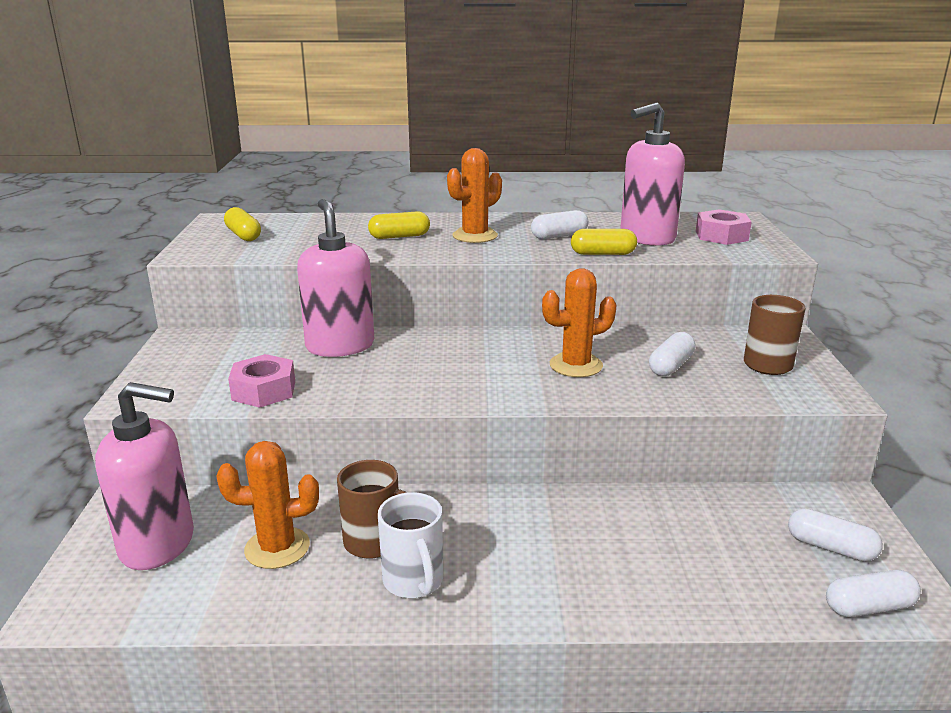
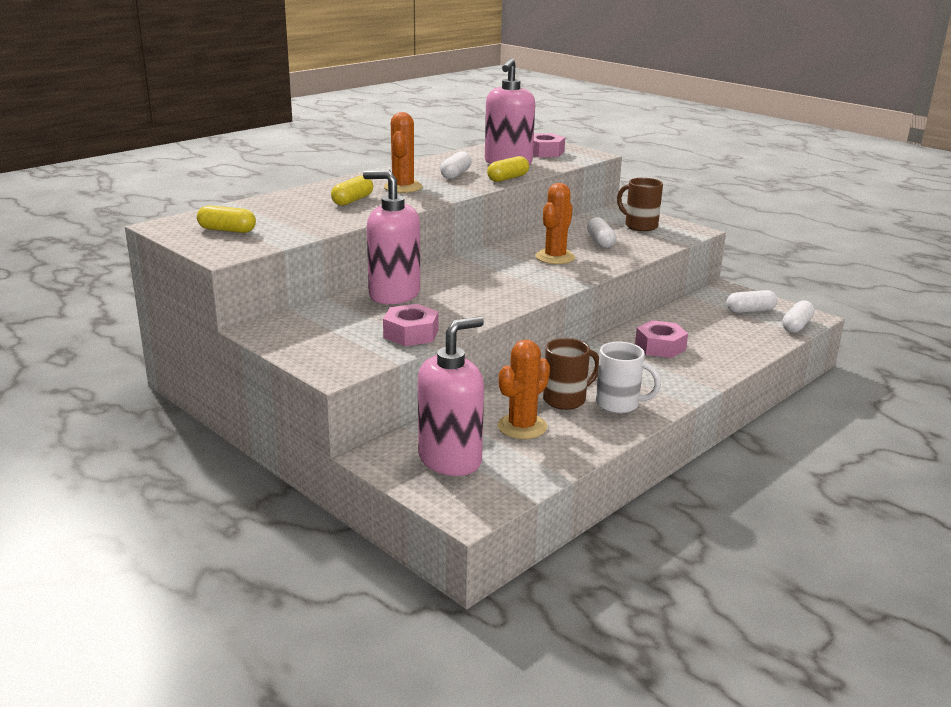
camera: 45 degrees left, 0 degrees up
none -> pink nut [635,320,688,358]

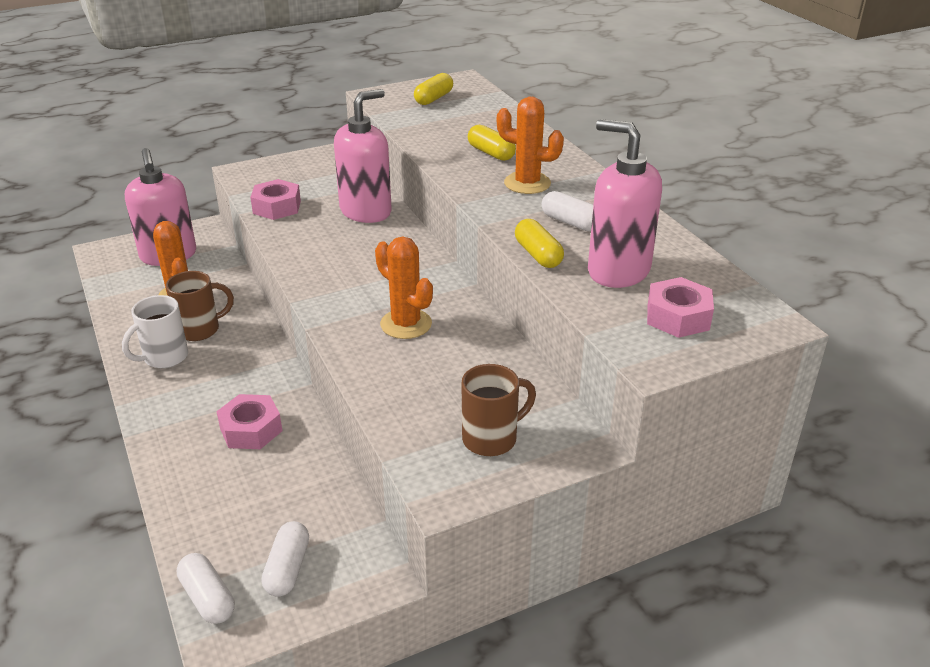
camera: 110 degrees right, 10 degrees up
brown mug [543,338,599,410] -> brown mug turned 105 degrees counterclockwise [166,271,234,341]
white capsule [587,217,616,248] -> none

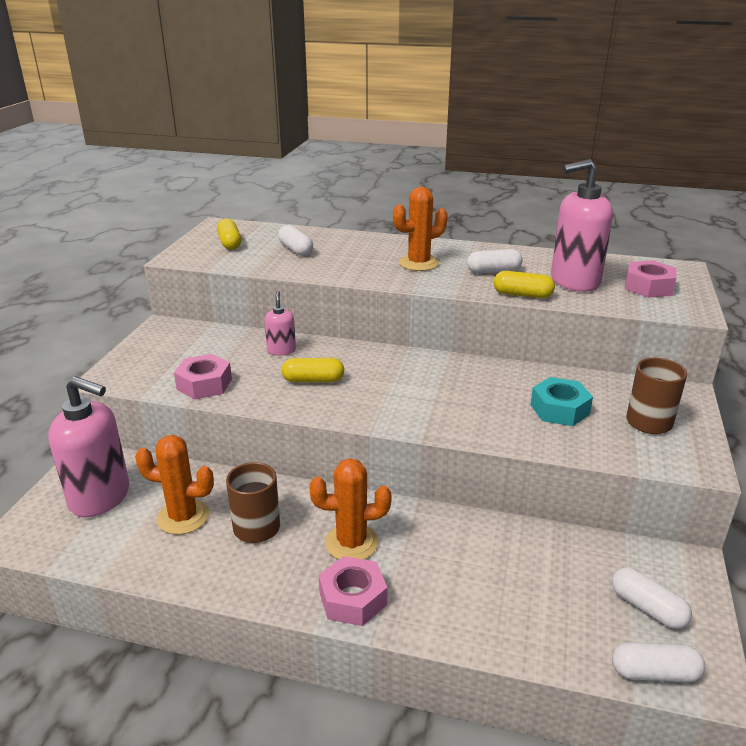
camera: 50 degrees left, 5 degrees down
white mug [122,295,188,368] -> none
pink nut [216,394,282,449] -> pink nut moved to [319,556,387,626]
pink soap dispenser [334,89,392,223] -> pink soap dispenser [264,291,296,356], size x0.50
orange cactus [375,237,433,339] -> orange cactus moved to [309,458,392,560]
yellow capsule [468,125,516,161] -> yellow capsule moved to [282,358,344,382]
none -> white capsule [278,225,313,256]
none -> turquoise nut [530,377,593,426]

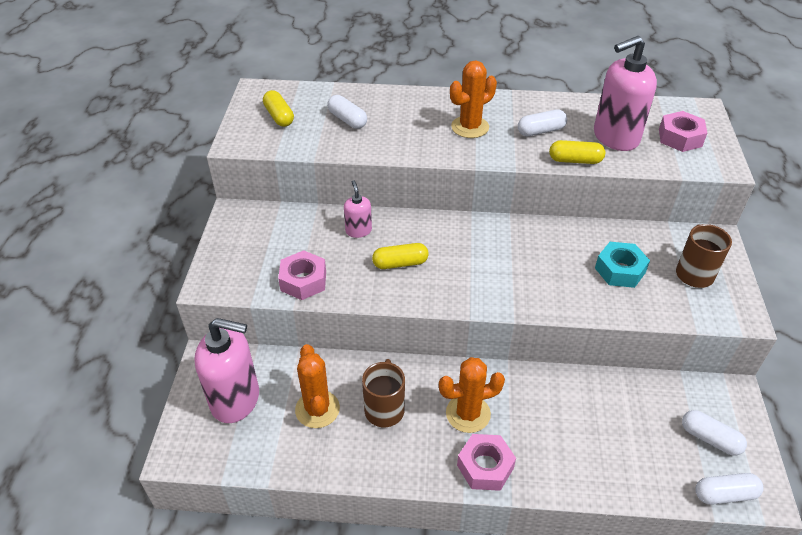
camera: 10 degrees left, 15 degrees up
orange cactus [135,435,214,535] -> orange cactus turned 75 degrees clockwise [295,344,340,428]

